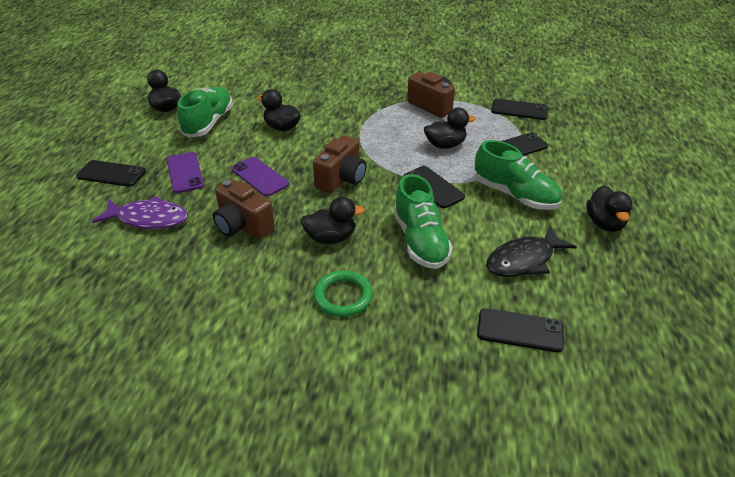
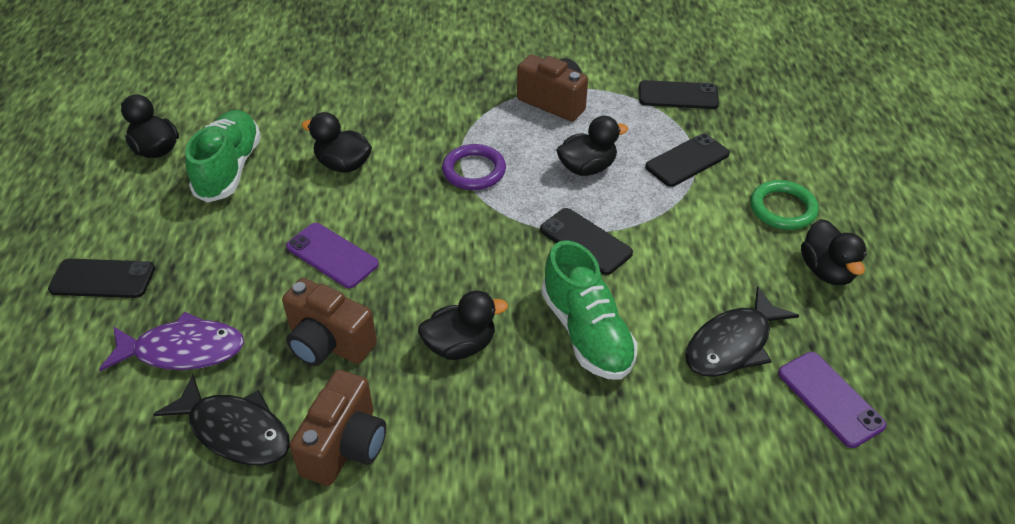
camera: 10 degrees left, 5 degrees up
purple phone [166,152,204,193] -> purple phone moved to [778,352,887,448]
brown camera [313,135,366,193] -> brown camera moved to [290,370,386,486]
green ring [314,271,373,317] -> green ring moved to [750,180,819,230]
green shoe [474,140,562,210] -> none
black phone [477,308,564,352] -> none
none -> black fish [153,374,290,465]
none -> purple ring [442,144,506,190]

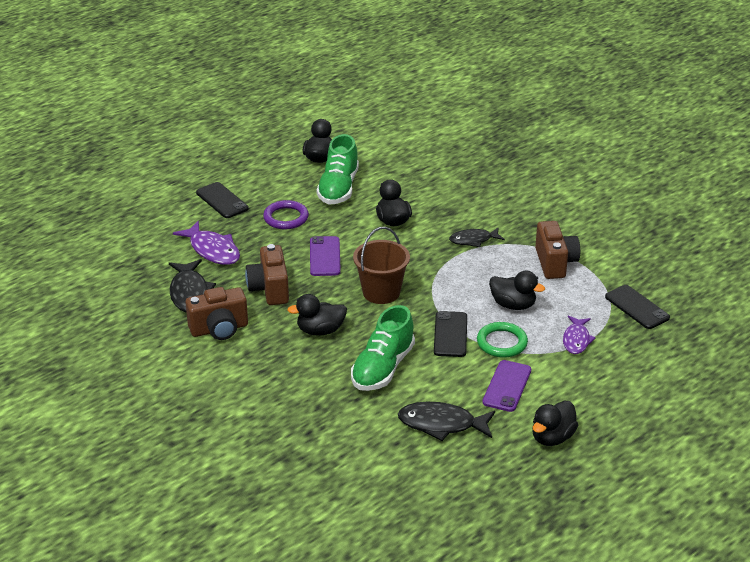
camera: 50 degrees right, 10 degrees down
green shoe [185,110,261,203] -> green shoe turned 135 degrees clockwise [316,134,359,205]
black duck [418,290,508,360] -> black duck turned 135 degrees clockwise [287,294,347,336]
purple ring [442,144,506,190] -> purple ring moved to [263,200,309,229]
black phone [645,133,730,187] -> purple fish [563,316,596,354]
green ring [750,180,819,230] -> green ring moved to [477,322,528,358]
purple phone [778,352,887,448] -> purple phone moved to [482,360,531,412]
none -> brown bucket [353,227,410,304]
none -> black fish [449,227,505,247]

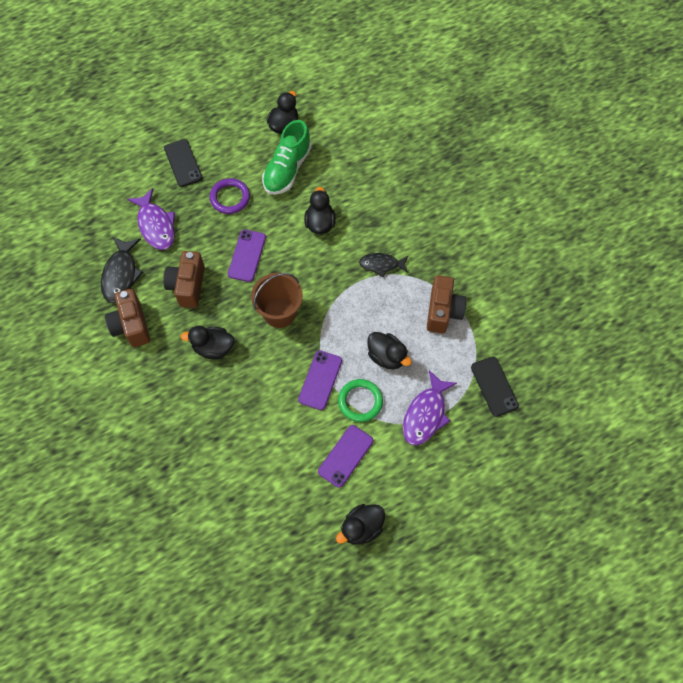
camera: 15 degrees right, 30 degrees up
brown camera [186,287,248,340] -> brown camera turned 75 degrees clockwise [105,289,150,347]
green shoe [351,305,415,391] -> none
black fish [398,402,495,441] -> none
black phone [434,311,467,357] -> purple phone [298,350,342,410]
purple fish [563,316,596,354] -> purple fish [403,370,457,446], size x1.51

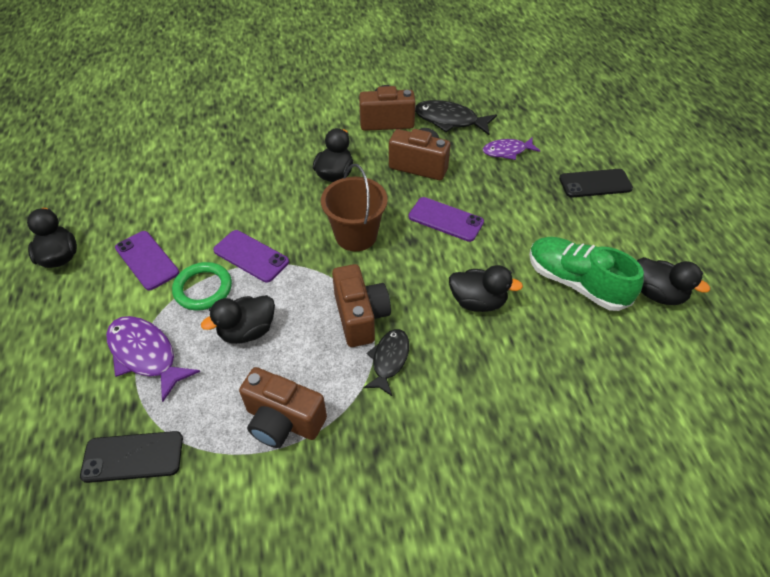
camera: 105 degrees right, 15 degrees down
purple fish [127,188,175,250] -> purple fish [483,137,540,160], size x0.66
purple ring [210,178,250,214] -> none
none -> brown camera [332,264,391,347]

